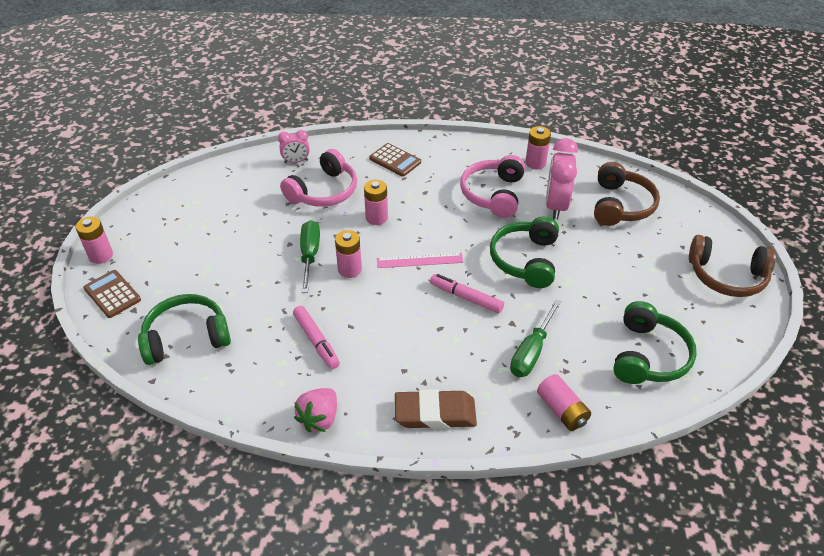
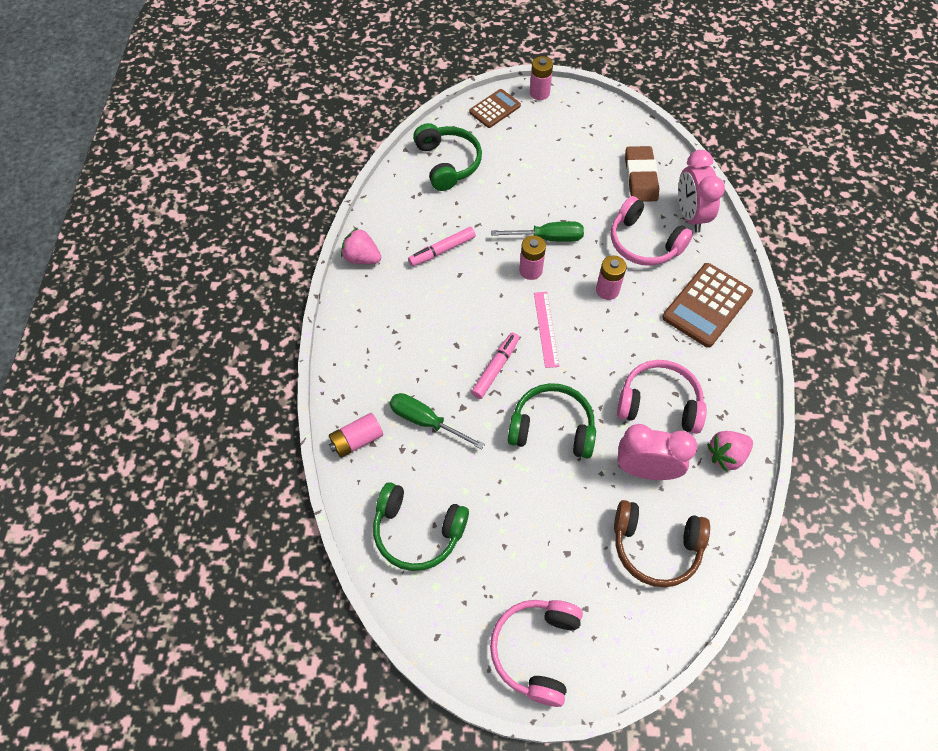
camera: 90 degrees right, 15 degrees up
pink clock [278,130,310,163] -> pink clock [678,150,725,233], size x1.80
brown calculator [369,143,421,177] -> brown calculator [662,263,753,348], size x1.61
brown eraser [395,389,477,429] -> brown eraser moved to [625,146,659,202]
pink battery [525,126,551,169] -> pink strawberry [707,431,753,472]
brown headphones [689,235,776,297] -> pink headphones [490,600,583,707]

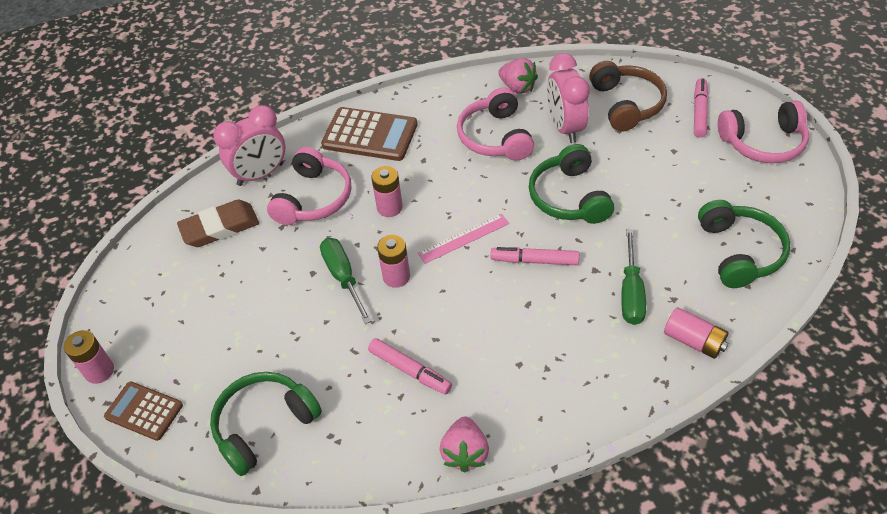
camera: 110 degrees left, 10 degrees down
none -> pink marker [694,78,708,138]

